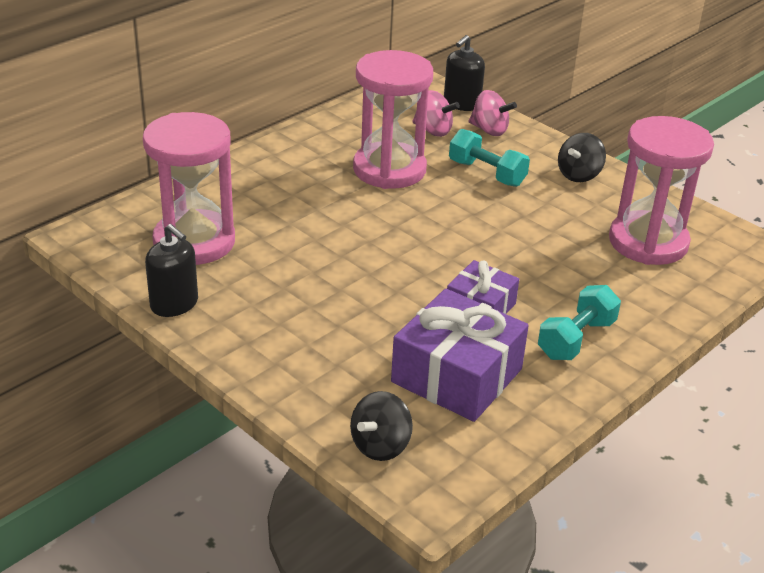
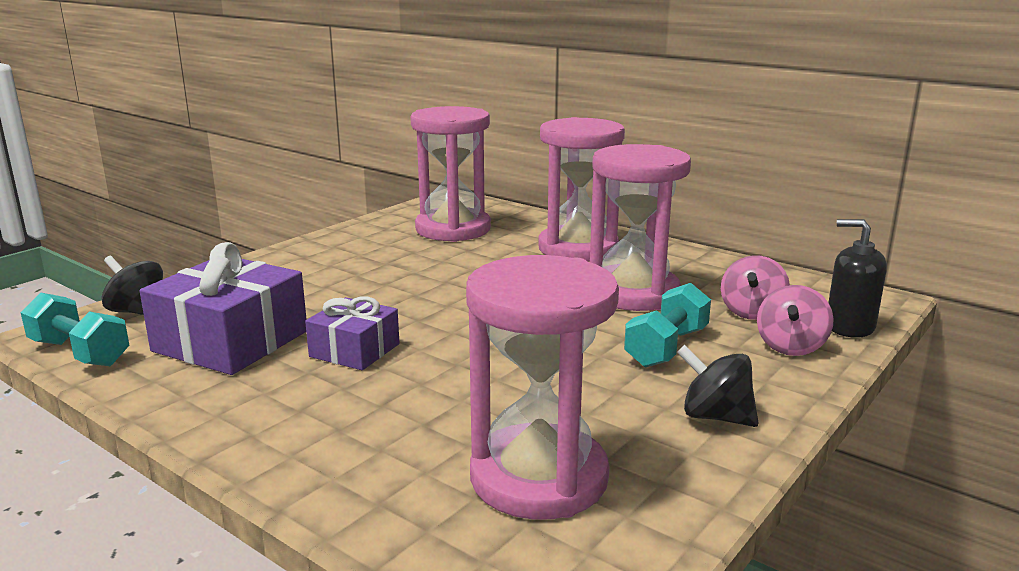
camera: 85 degrees right, 15 degrees down
black soap dispenser [145,224,198,317] -> none
turquoise dumbbell [538,285,621,360] -> turquoise dumbbell moved to [21,293,129,366]
none -> pink hourglass [538,117,625,262]

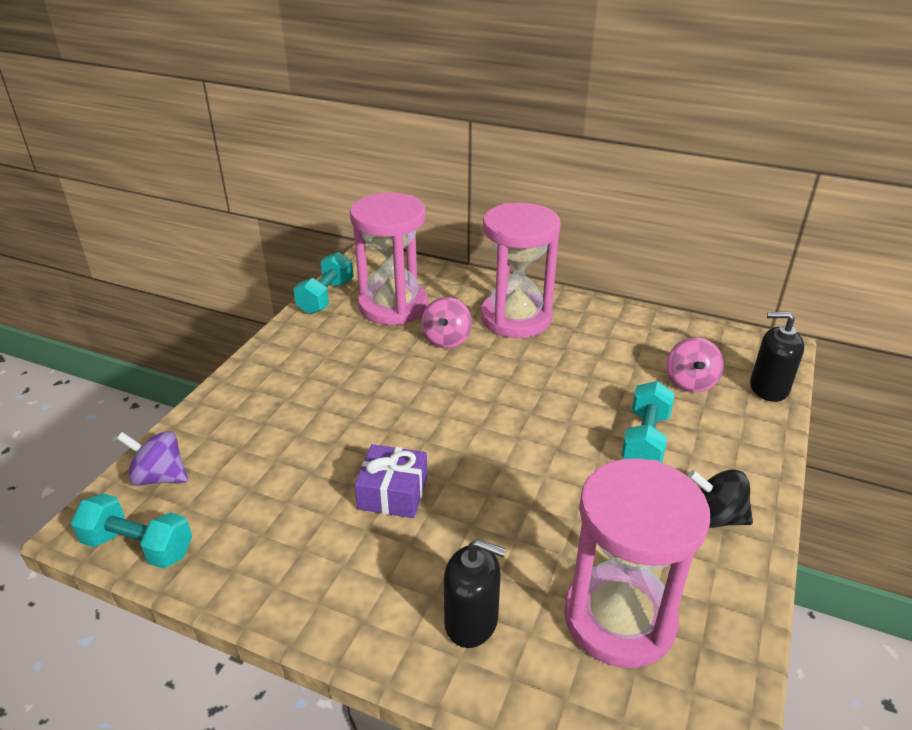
camera: 15 degrees left, 15 degrees up
black spinning top [101,256,163,315] -> purple spinning top [117,431,188,486]
purple gift [140,242,307,375] -> none
pink hourglass [590,144,691,311] -> none
pink spinning top [757,285,834,356] -> pink spinning top moved to [421,297,472,348]
none -> turquoise dumbbell [293,252,354,314]
none -> black soap dispenser [444,539,506,648]

